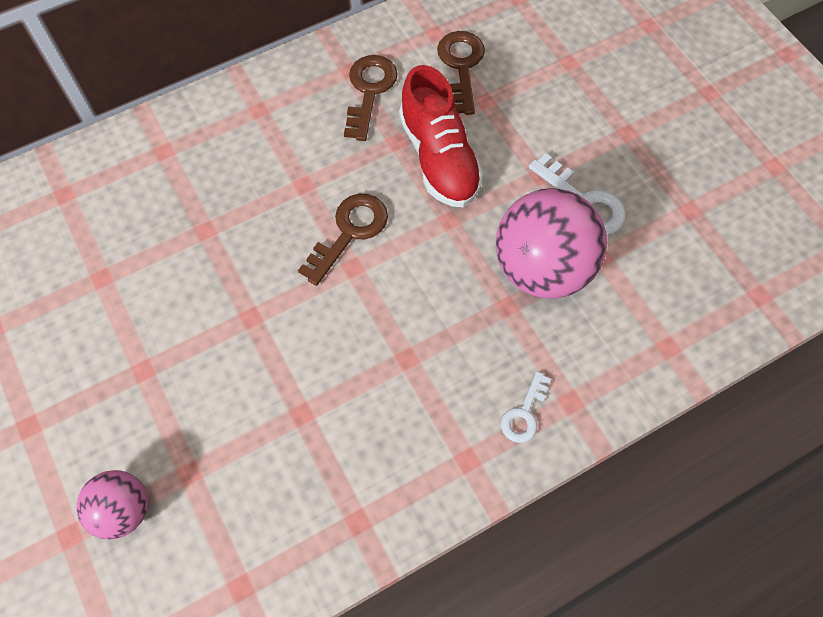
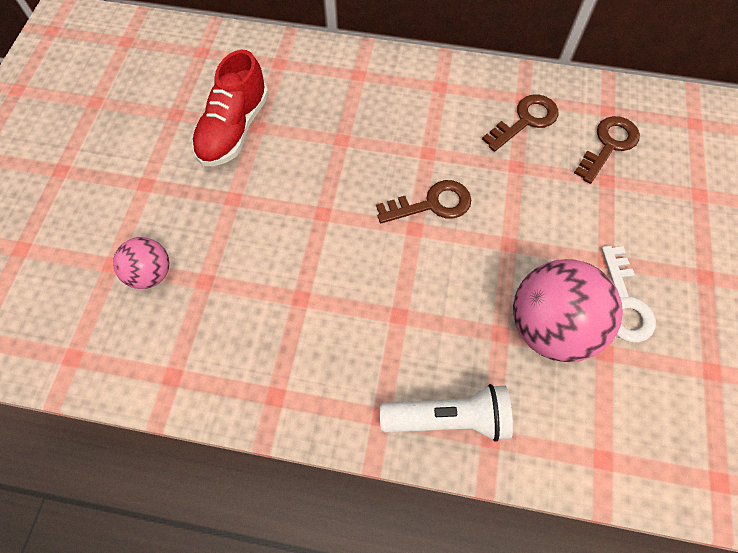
camera: 40 degrees right, 0 degrees up
red shoe [399,65,484,207] -> red shoe moved to [192,50,269,166]
white key [501,372,551,443] -> white flashlight [380,384,513,442]

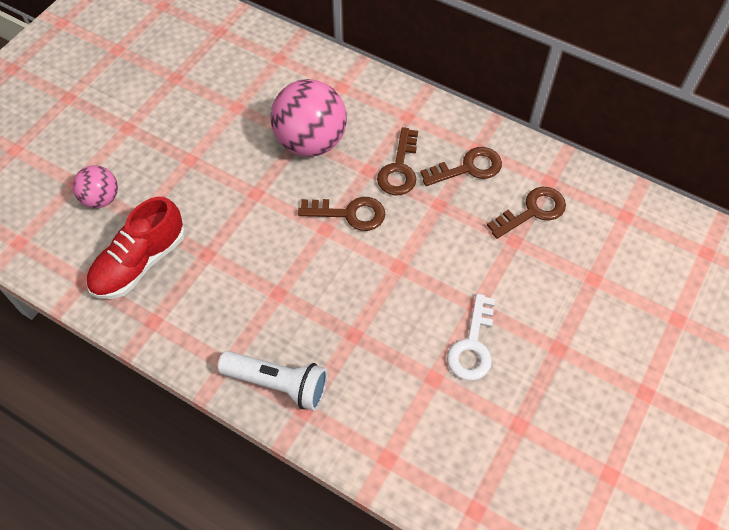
camera: 20 degrees right, 5 degrees down
red shoe [192,50,269,166] -> red shoe moved to [86,197,185,299]
pink ball [513,259,623,362] -> pink ball moved to [270,79,347,157]
none -> brown key [377,127,418,195]

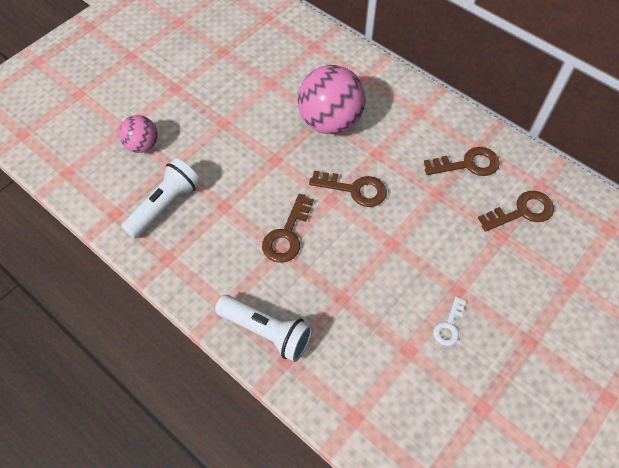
camera: 10 degrees right, 0 degrees up
red shoe [86,197,185,299] -> white flashlight [121,158,200,239]
brown key [377,127,418,195] -> brown key moved to [262,194,314,263]
white key [447,294,495,380] -> white key [433,297,466,346], size x0.62

